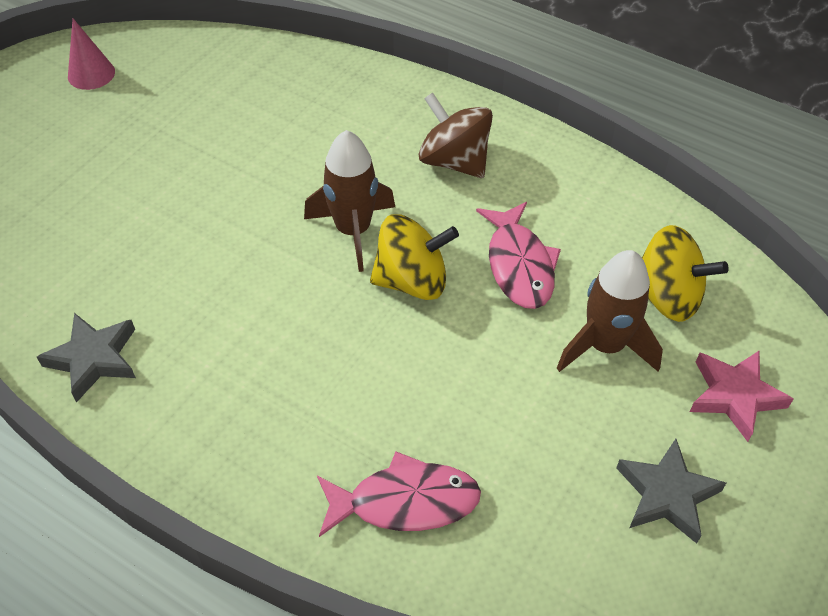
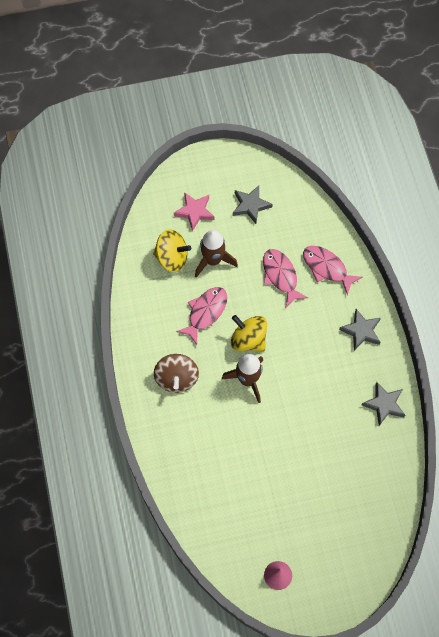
camera: 135 degrees left, 15 degrees up
yellow spinning top [642,225,729,322] -> yellow spinning top turned 120 degrees clockwise [153,229,191,272]
none -> pink fish [263,249,308,307]
none -> grey star [339,309,381,351]

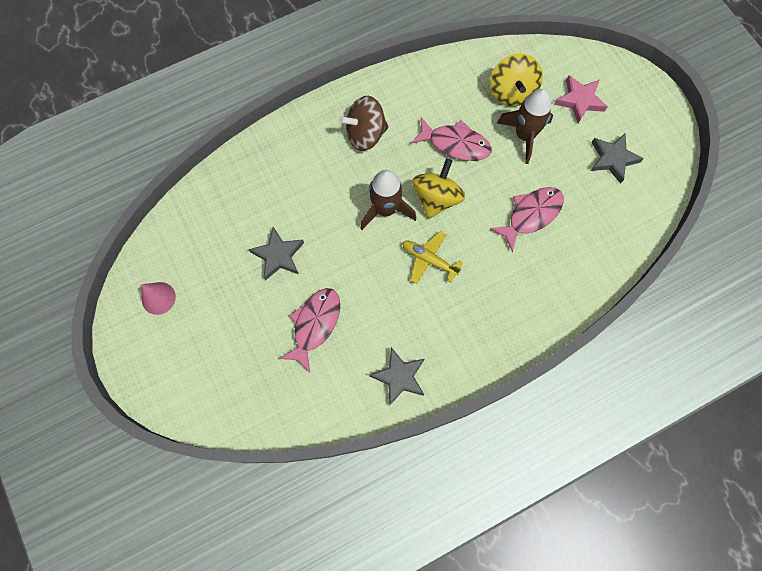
camera: 75 degrees right, 5 degrees up
pink fish [303,246,363,295] -> pink fish moved to [279,288,340,372]
grey star [339,309,381,351] -> grey star moved to [249,227,304,281]
none -> yellow plane [402,231,463,284]

